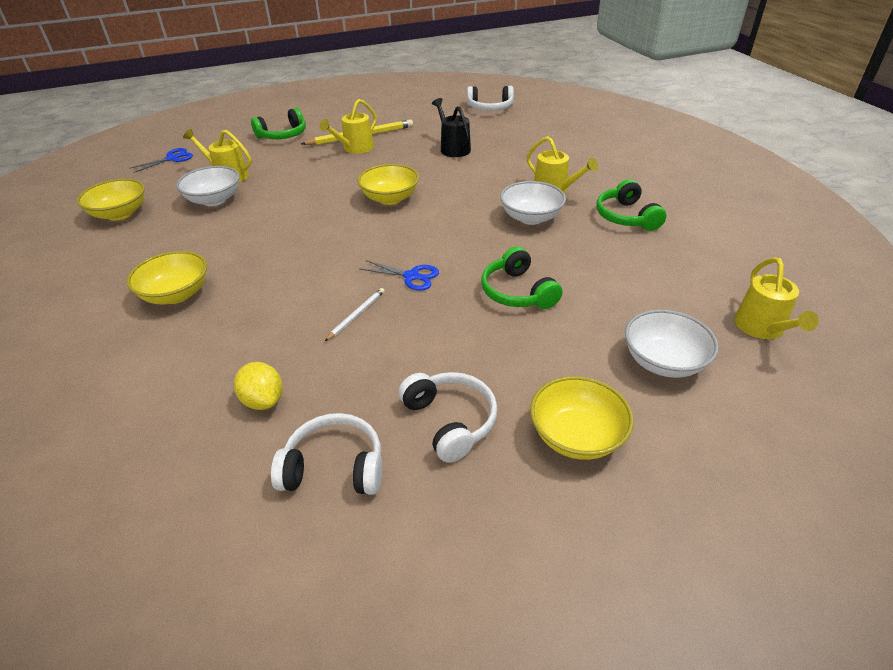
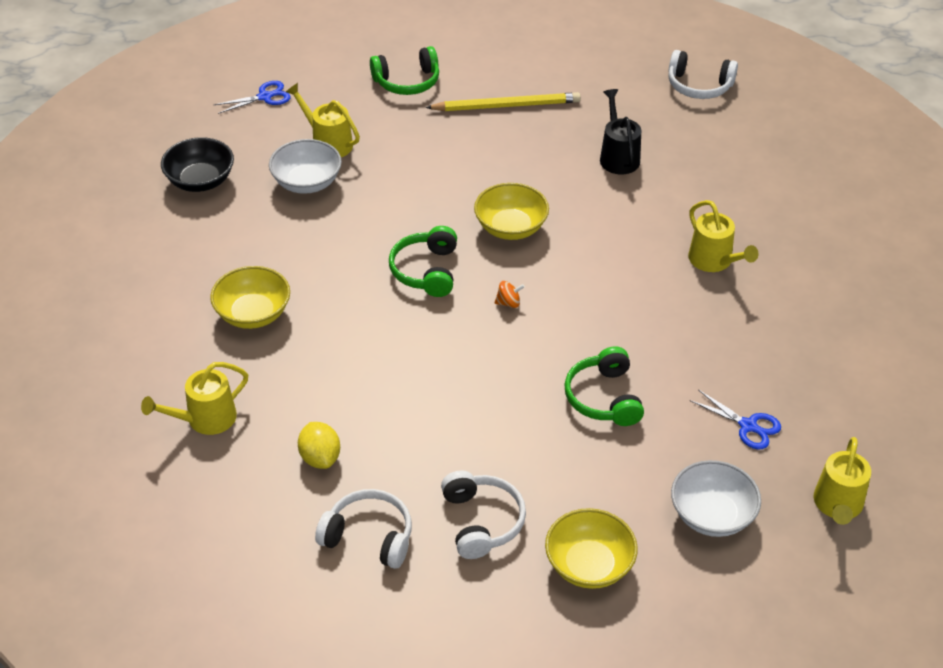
camera: 15 degrees right, 5 degrees up
yellow bowl [77,178,145,221] -> black bowl [161,137,234,192]
yellow watering can [320,99,377,154] -> yellow watering can moved to [141,362,248,435]
white pencil [325,288,385,341] -> none
blue scissors [360,260,439,290] -> blue scissors moved to [690,390,781,450]
white bowl [500,181,566,225] -> none
green headphones [596,179,666,231] -> green headphones moved to [389,226,457,297]
none -> orange spinning top [494,281,525,308]

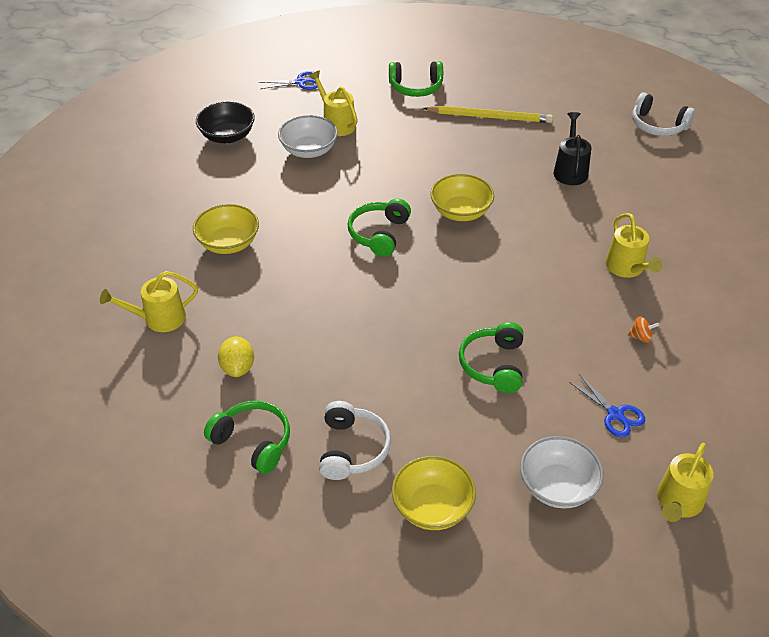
camera: 15 degrees right, 0 degrees up
white headphones [315,489,412,569] -> green headphones [204,401,290,474]
orange spinning top [494,281,525,308] -> orange spinning top moved to [628,316,659,343]

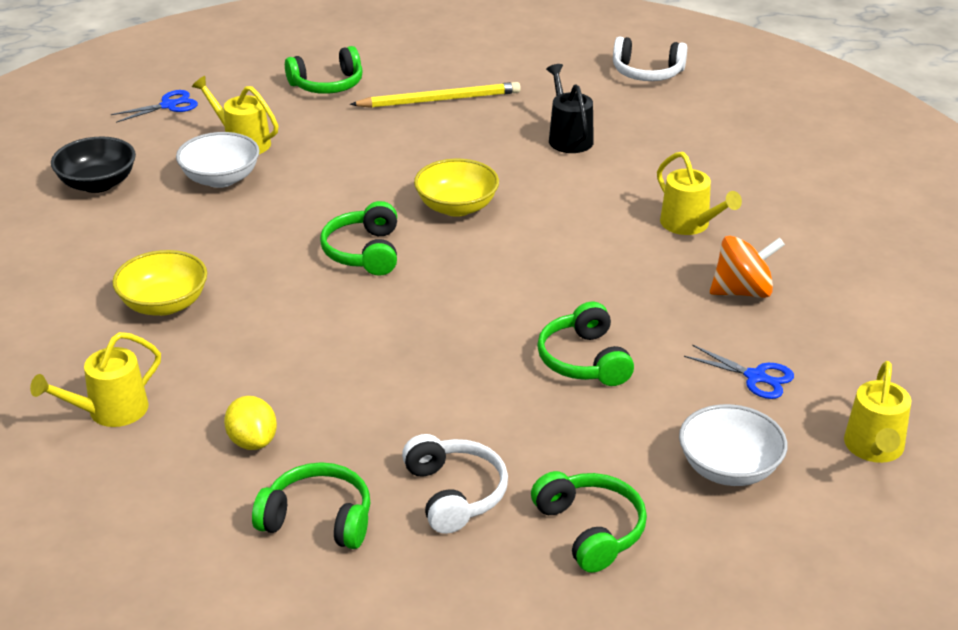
camera: 20 degrees left, 10 degrees down
yellow bowl [392,456,476,530] -> green headphones [531,471,647,573]
orange spinning top [628,316,659,343] -> orange spinning top [710,236,785,298], size x2.06

